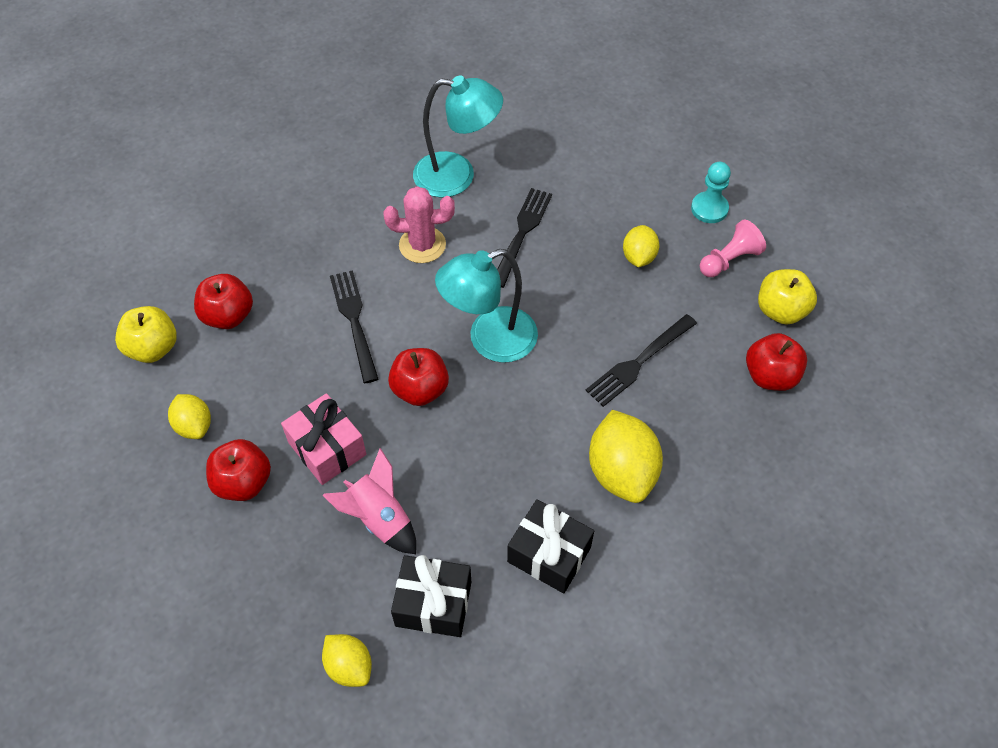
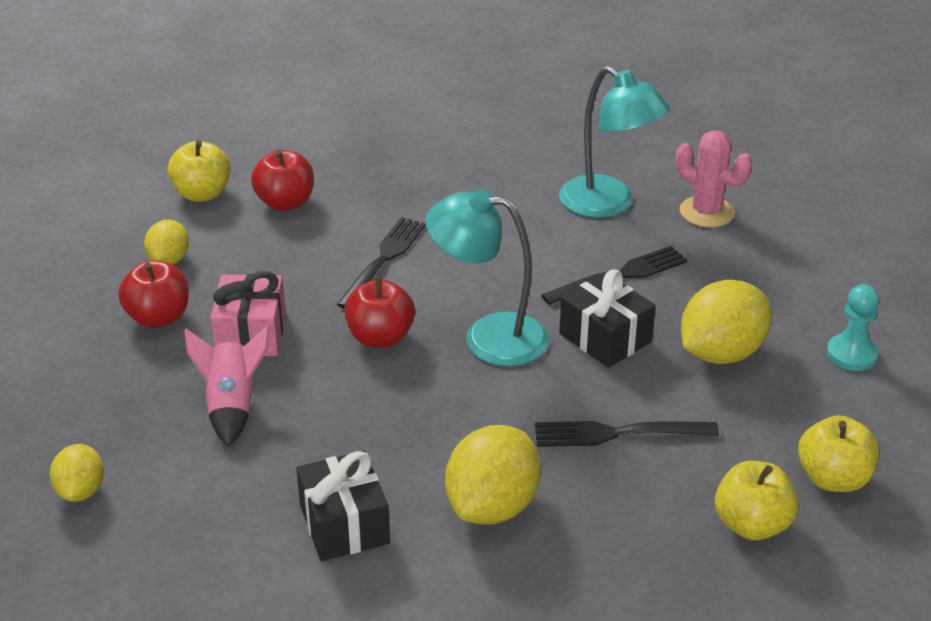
camera: 40 degrees right, 20 degrees down
pink cactus [383,186,455,263] -> pink cactus moved to [676,130,752,227]
black gift [391,555,471,637] -> black gift moved to [559,269,656,368]
yellow lemon [623,225,660,267] -> yellow lemon [681,280,772,364], size x1.73
pink pawn [700,220,766,277] -> none
red apple [746,333,807,391] -> yellow apple [715,461,798,540]

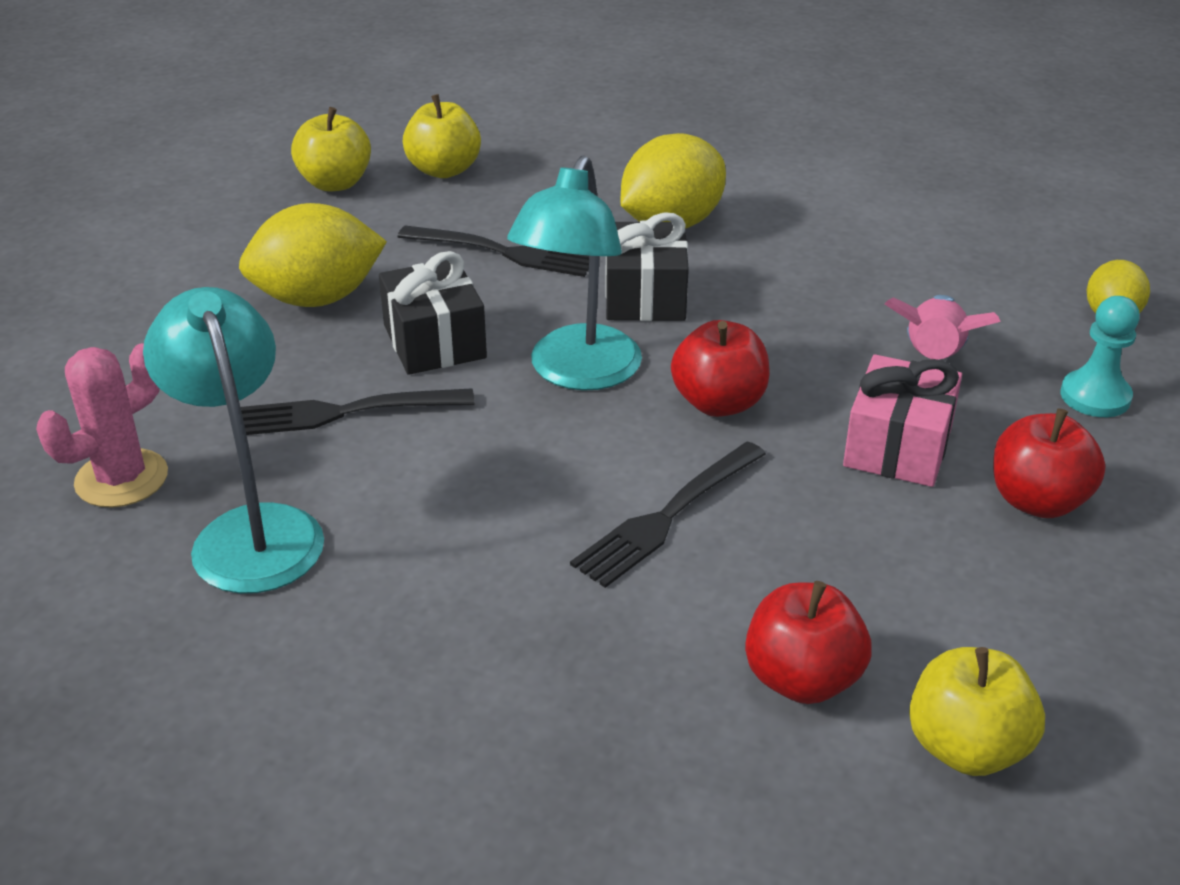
camera: 160 degrees left, 0 degrees up
yellow lemon [144,220,189,265] -> none
black gift [296,451,390,561] -> black gift moved to [605,212,689,321]
turquoise lamp [425,189,549,366] -> turquoise lamp turned 75 degrees clockwise [507,155,642,391]
pink cactus [676,130,752,227] -> pink cactus turned 75 degrees clockwise [36,343,168,508]
turquoise pawn [827,284,879,371] -> turquoise pawn moved to [1061,296,1140,417]

